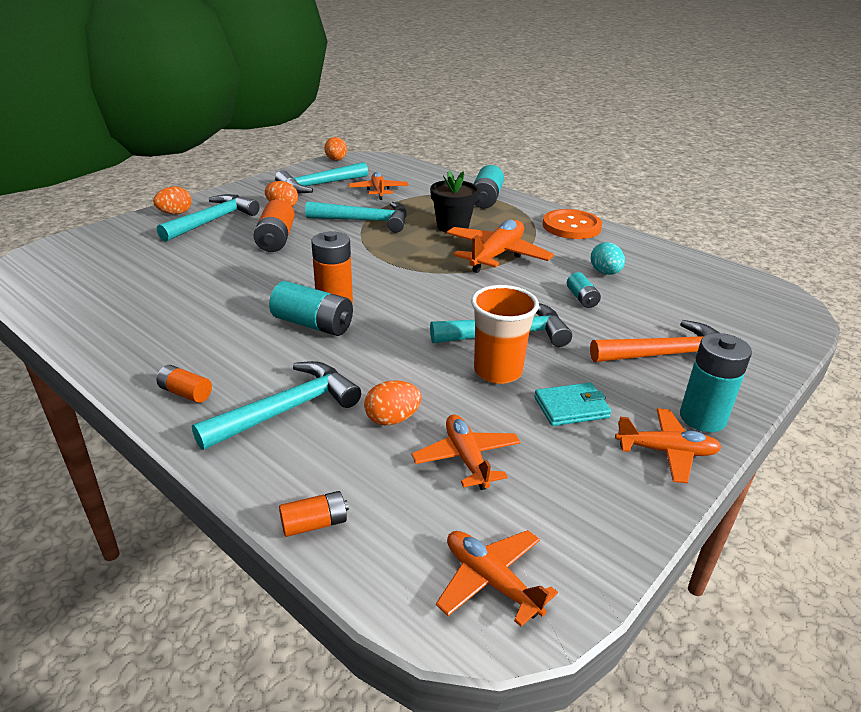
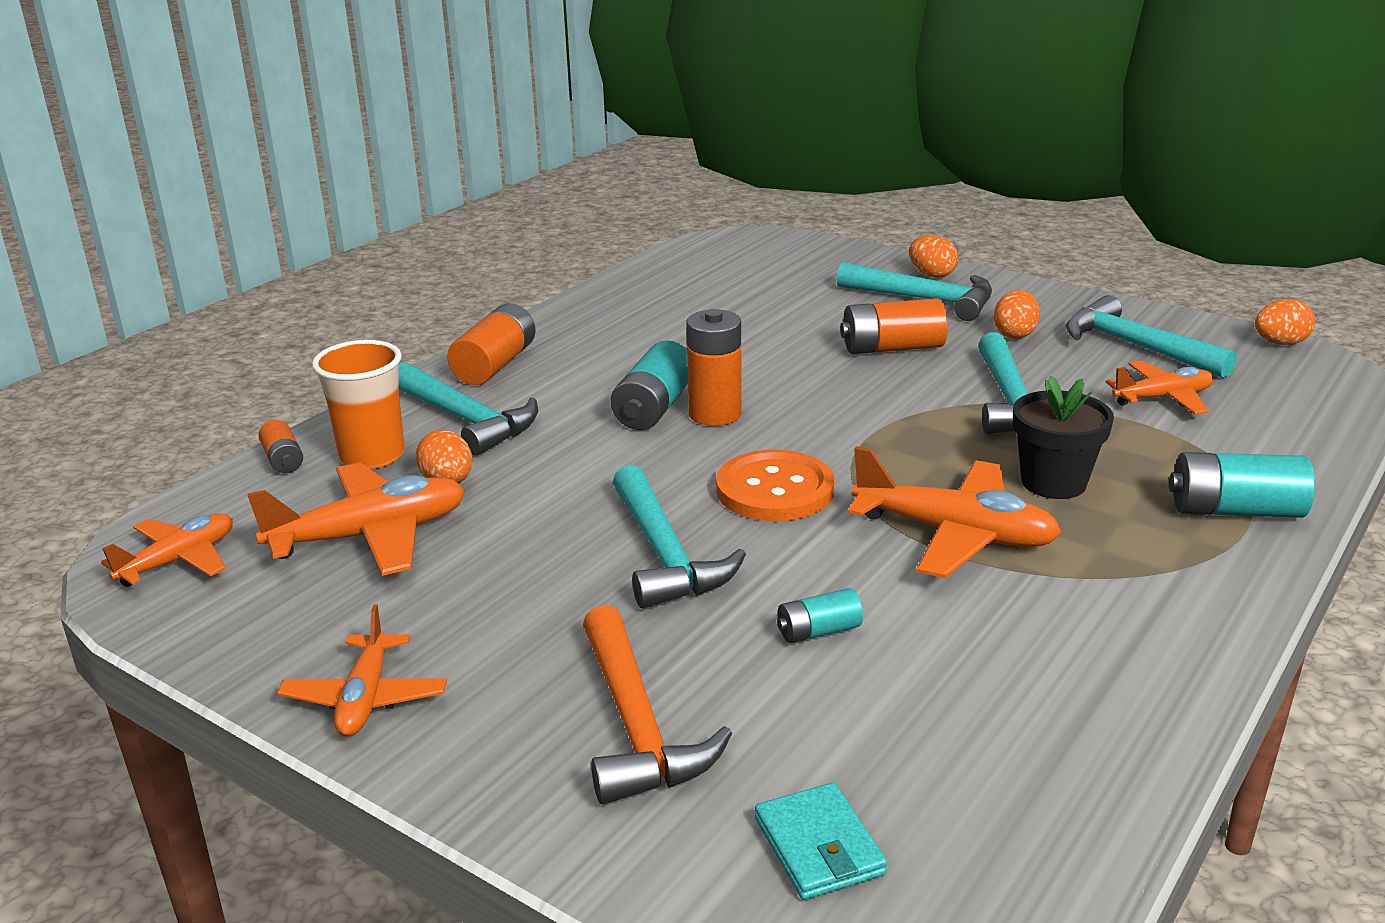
camera: 85 degrees right, 5 degrees down
orange battery [157,365,212,403] -> orange battery [447,303,536,385], size x1.76
orange plane [412,414,521,490] -> orange plane [247,462,465,576], size x1.58
orange cup [471,285,539,384] -> orange cup moved to [312,340,405,469]
turquoise wallet [534,383,611,426] -> turquoise wallet moved to [755,782,887,900]
orange button [543,209,602,239] -> orange button moved to [716,449,834,521]
turquoise egg [591,242,625,275] -> none
turquoise battery [680,333,752,432] -> none

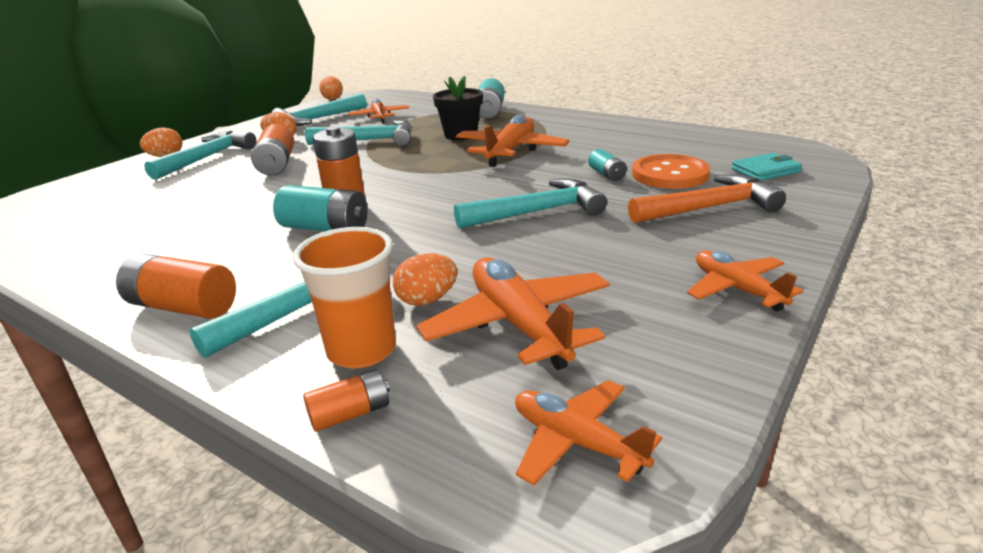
camera: 90 degrees left, 0 degrees up
orange plane [277,604,447,737] -> orange plane turned 120 degrees counterclockwise [687,250,803,312]
orange button [716,449,834,521] -> orange button moved to [632,154,710,189]

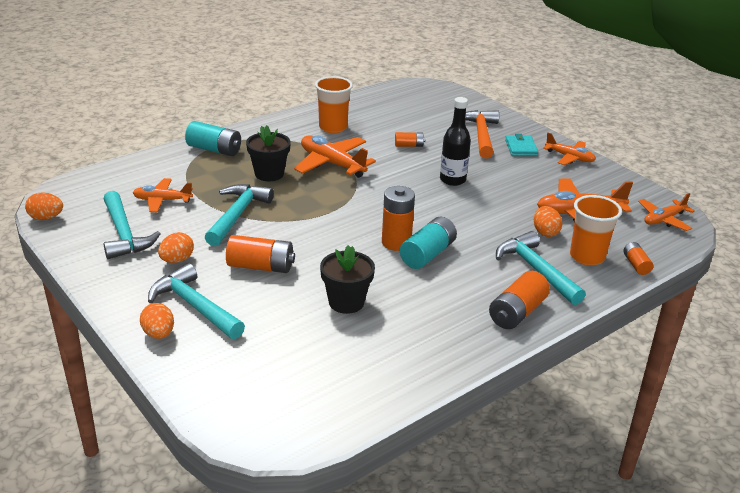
camera: 75 degrees left, 5 degrees up
turquoise hammer [454,179,607,229] -> black bottle [440,97,471,186]
turquoise battery [588,149,627,181] -> orange battery [395,132,425,147]
orange button [632,154,710,189] -> none
orange plane [687,250,803,312] -> orange plane turned 135 degrees counterclockwise [543,133,596,165]
turquoise wallet [731,153,802,181] -> turquoise wallet moved to [505,134,538,156]
none -> orange cup [315,76,353,133]
none -> black flower pot [320,245,375,314]

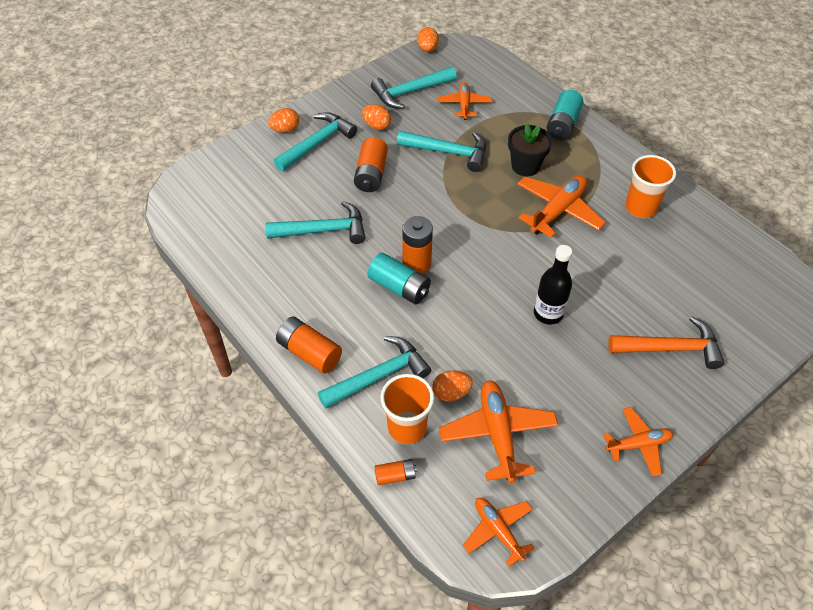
camera: 90 degrees right, 20 degrees up
black flower pot [320,245,375,314] -> turquoise hammer [265,201,366,244]
orange battery [395,132,425,147] -> none
turquoise wallet [505,134,538,156] -> none
orange plane [543,133,596,165] -> orange plane turned 135 degrees counterclockwise [603,407,673,477]

